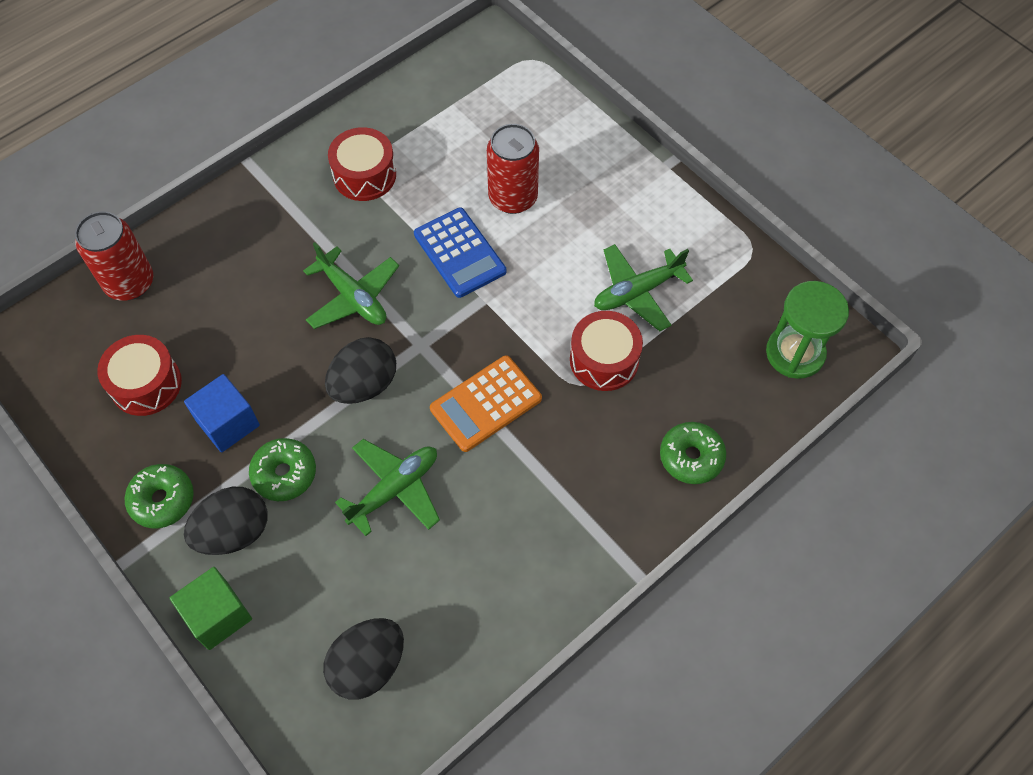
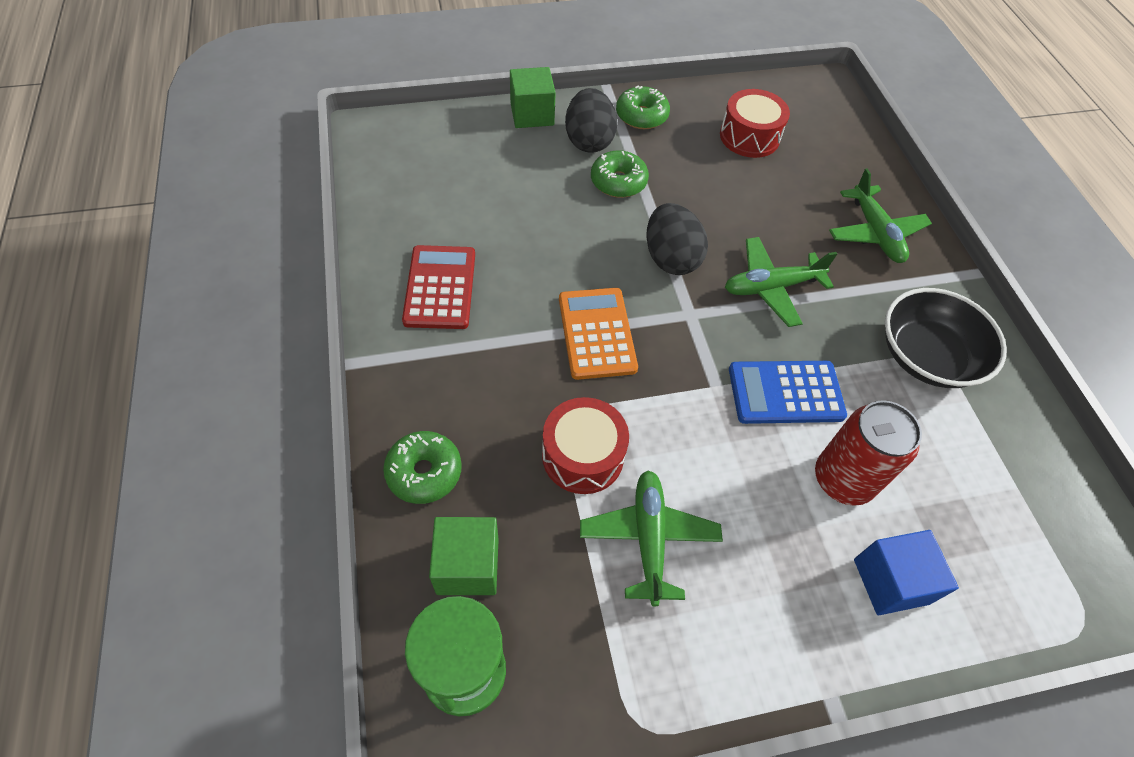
camera: 115 degrees right, 5 degrees down
red can [75,211,153,301] -> none
blue cube [184,374,260,453] -> blue cube moved to [854,530,959,615]
black egg [323,618,404,700] -> none
red drum [328,127,396,201] -> black bowl [885,288,1007,388]
green plane [335,439,440,536] -> green plane moved to [829,168,932,263]
none -> red calculator [402,245,475,329]
none -> green cube [429,517,499,595]

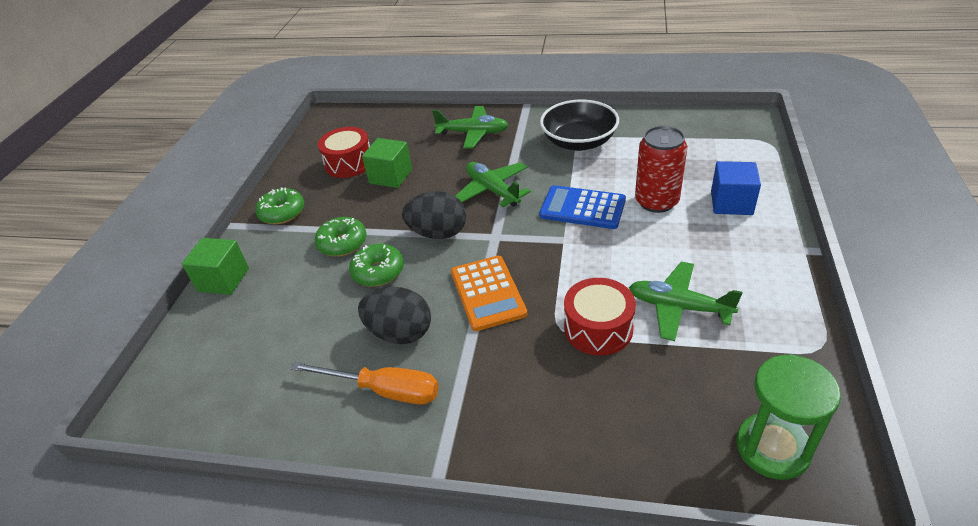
camera: 60 degrees left, 15 degrees down
green donut [383,431,462,504] -> green donut moved to [349,244,404,287]
red calculator [402,245,475,329] -> orange screwdriver [290,362,439,404]
green cube [429,517,499,595] -> green cube moved to [362,138,412,188]
orange calculator [559,288,638,380] -> orange calculator turned 120 degrees counterclockwise [451,256,527,331]
black egg [565,88,618,153] -> black egg moved to [358,287,431,344]
green plane [725,237,837,327] -> green plane turned 135 degrees clockwise [455,162,531,207]
blue calculator [729,361,847,424] -> blue calculator turned 90 degrees clockwise [539,185,626,229]

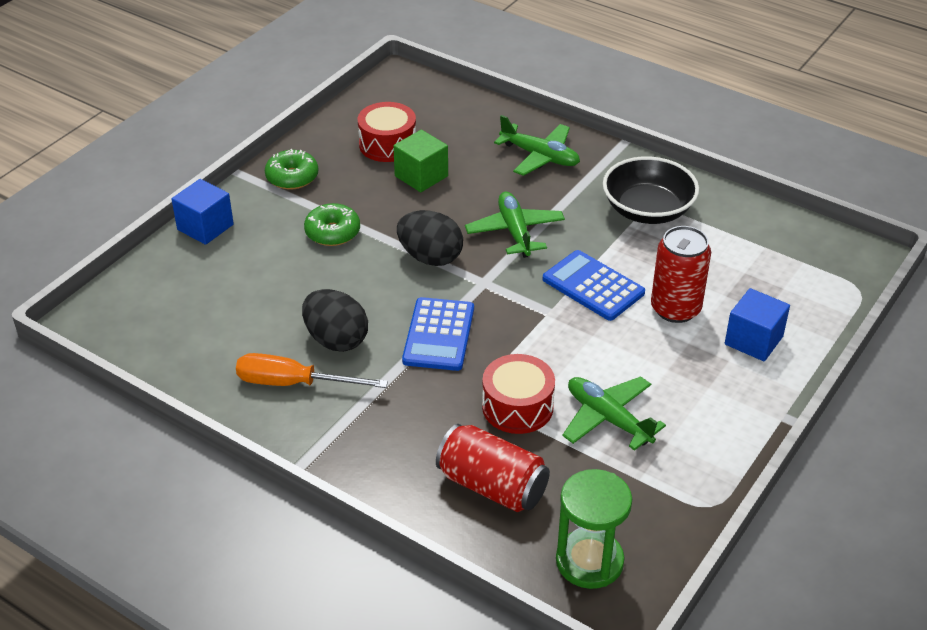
camera: 20 degrees right, 0 degrees up
green cube [182,238,249,295] -> blue cube [171,179,234,245]
orange screwdriver [290,362,439,404] -> orange screwdriver turned 150 degrees clockwise [236,353,388,388]
green donut [349,244,404,287] -> none
orange calculator [451,256,527,331] -> blue calculator [402,297,474,371]
none -> red can [436,424,550,512]

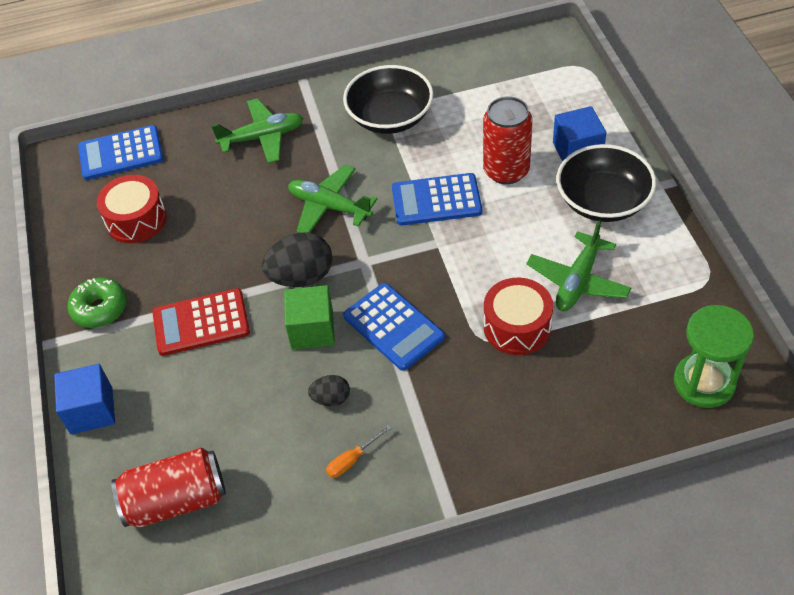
camera: 45 degrees left, 10 degrees up
orange screwdriver [236,353,388,388] -> orange screwdriver [326,425,392,478], size x0.51
black egg [302,289,368,352] -> black egg [308,375,350,406], size x0.54
green donut [304,203,360,246] -> red calculator [152,288,250,356]
green cube [393,130,448,192] -> green cube moved to [284,285,335,350]
red can [436,424,550,512] -> red can moved to [111,447,226,527]
green plane [562,376,666,451] -> green plane turned 60 degrees counterclockwise [526,220,631,311]
none -> blue calculator [78,125,163,180]
none -> black bowl [556,144,656,222]

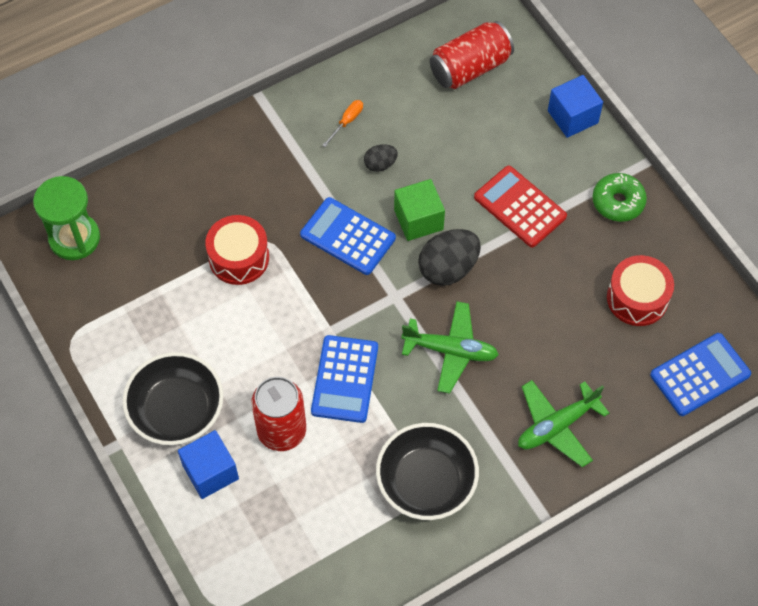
camera: 160 degrees right, 10 degrees up
red calculator [152,288,250,356] -> red calculator turned 105 degrees counterclockwise [474,166,567,248]
blue calculator [392,173,482,226] -> blue calculator turned 120 degrees clockwise [311,335,378,423]
green plane [526,220,631,311] -> none

